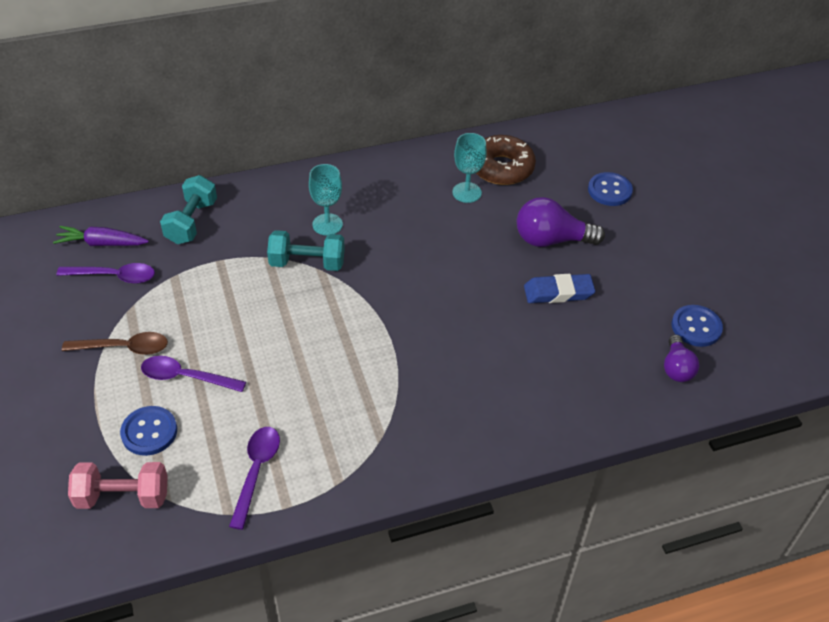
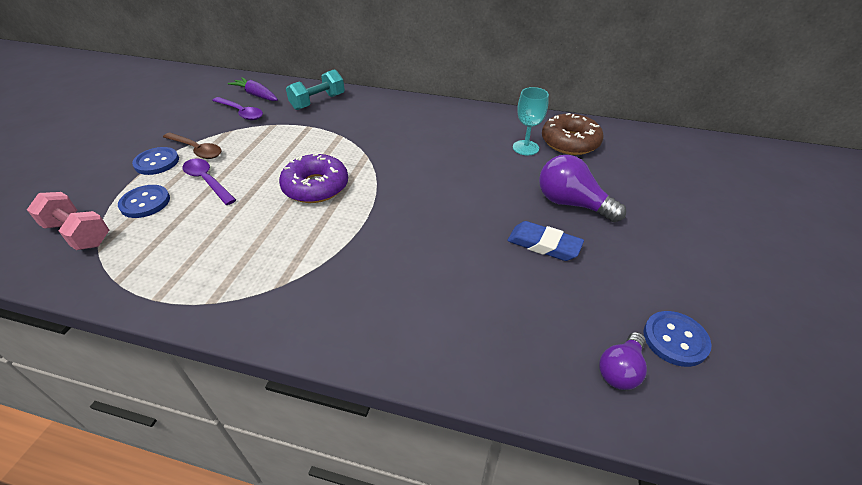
camera: 35 degrees right, 5 degrees down
purple spoon [229,427,280,530] -> none
turquoise dumbbell [267,230,345,271] -> none
turquoise goblet [309,164,343,235] -> none
blue button [588,172,633,206] -> blue button moved to [132,147,179,175]
none -> purple donut [279,154,348,203]

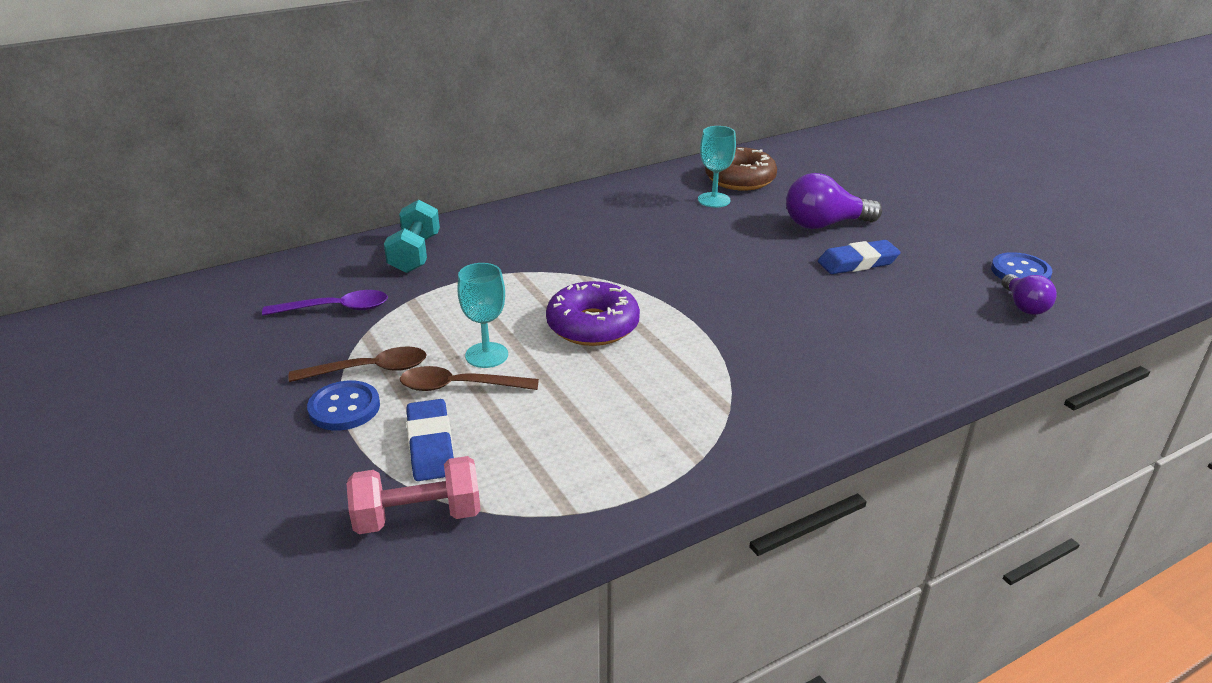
camera: 45 degrees left, 10 degrees down
blue button [118,185,170,218] -> blue eraser [406,399,454,481]
purple spoon [182,158,236,205] -> brown spoon [400,366,539,391]
purple carrot [228,77,278,101] -> none
none -> turquoise goblet [457,263,508,368]

